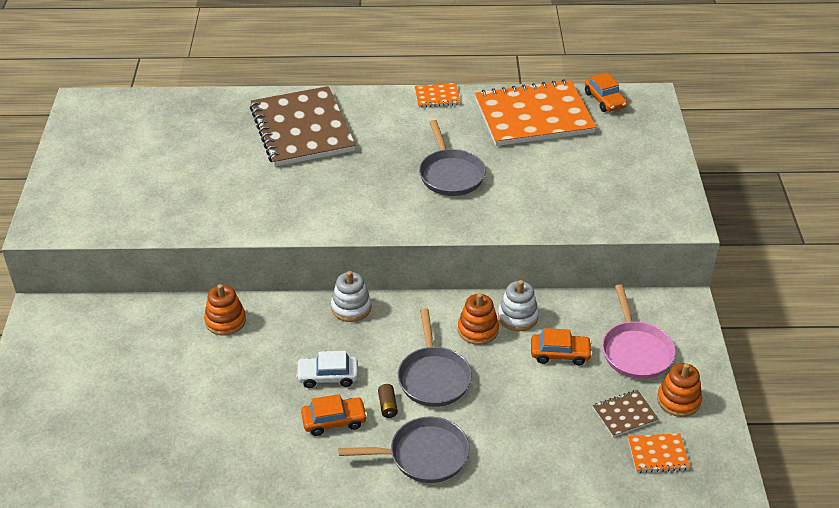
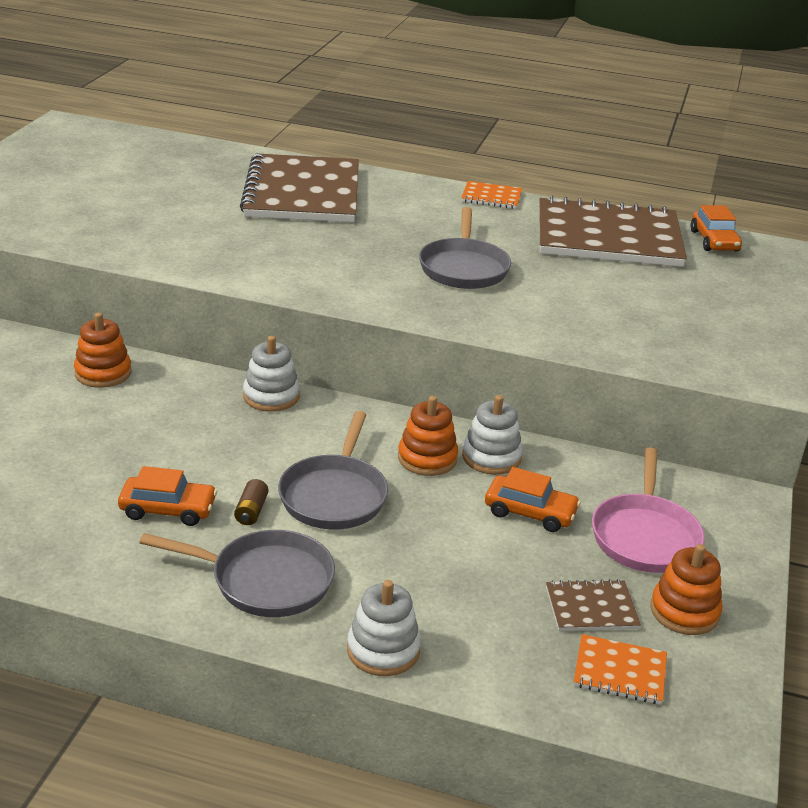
camera: 15 degrees right, 10 degrees down
white car [296,351,358,388] -> none
orange notebook [475,79,596,146] -> brown notebook [539,196,687,267]
none -> white stacking toy [347,580,421,676]

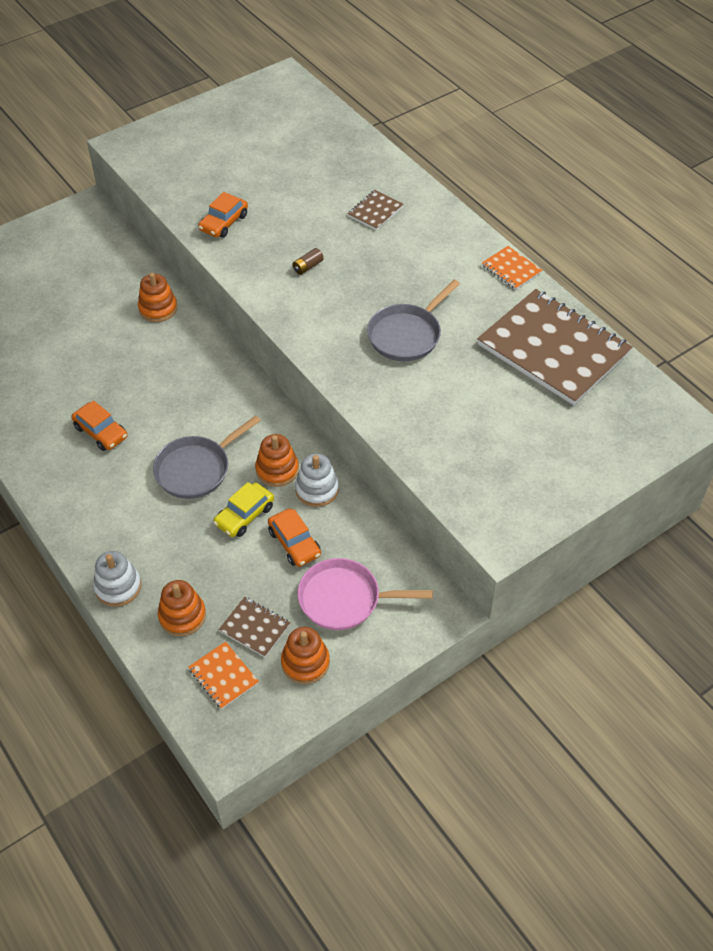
camera: 40 degrees right, 20 degrees up
grey pan [139,530,335,617] -> none
brown battery [234,479,269,525] -> brown battery moved to [293,248,324,275]
brown notebook [240,153,359,222] -> brown notebook [348,190,403,230], size x0.42
white stacking toy [243,336,300,412] -> none
pink pan [592,447,705,573] -> pink pan turned 45 degrees clockwise [298,558,433,630]
orange car [691,205,742,251] -> orange car moved to [198,192,248,238]
none -> orange stacking toy [158,580,206,636]
none -> yellow car [213,482,274,537]

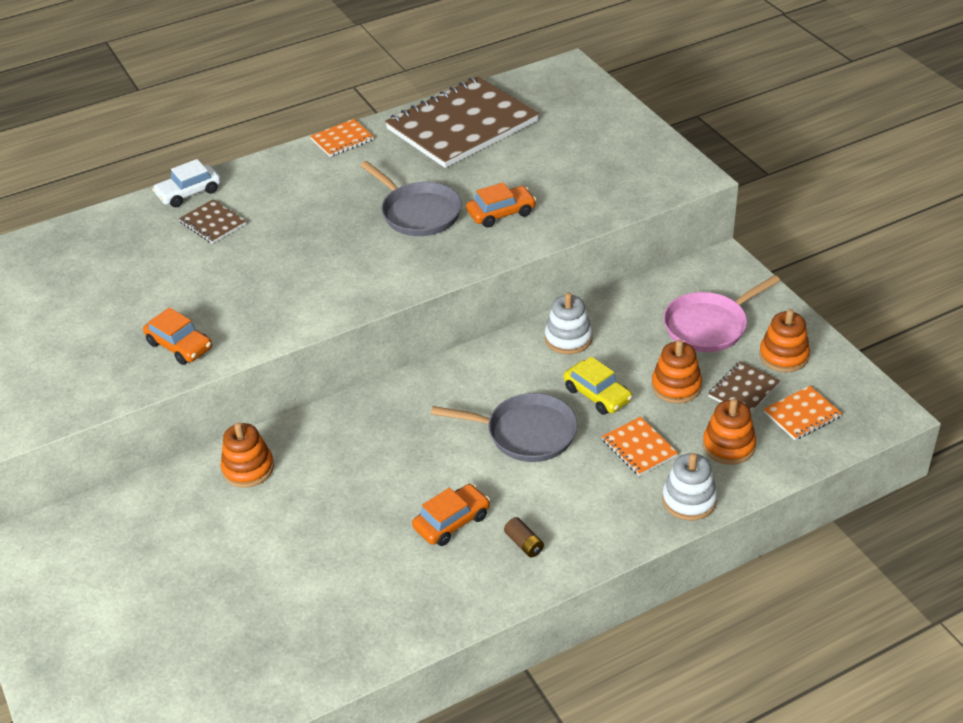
camera: 80 degrees left, 10 degrees down
grey pan [153,415,261,499] -> grey pan turned 45 degrees counterclockwise [431,393,578,462]
orange stacking toy [255,434,299,487] -> orange stacking toy moved to [651,340,702,404]
orange car [268,508,321,567] -> orange car moved to [466,182,536,228]
brown battery [293,248,324,275] -> brown battery moved to [504,517,544,557]
pink pan [298,558,433,630] -> pink pan turned 45 degrees clockwise [663,275,780,352]
none -> white car [152,159,221,207]
none -> orange notebook [602,416,678,476]

